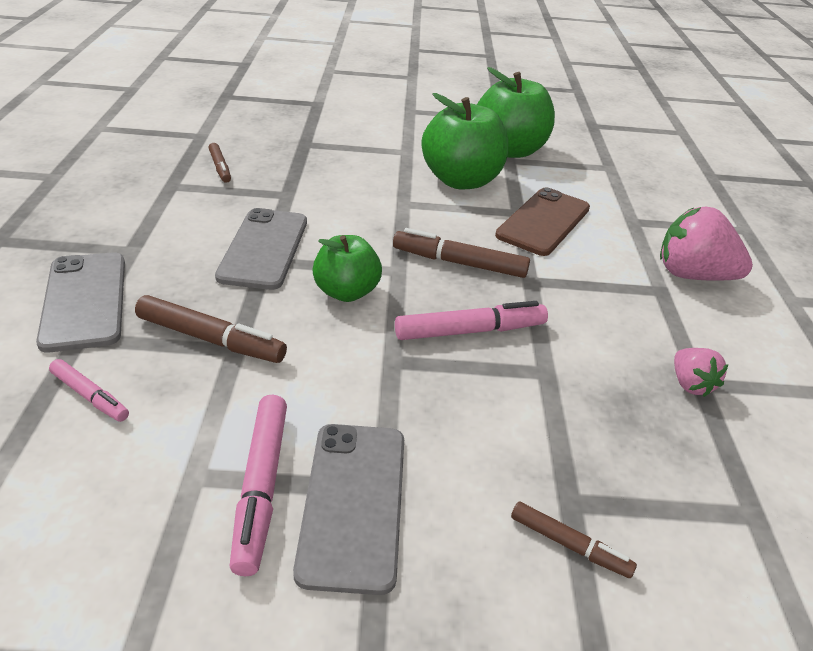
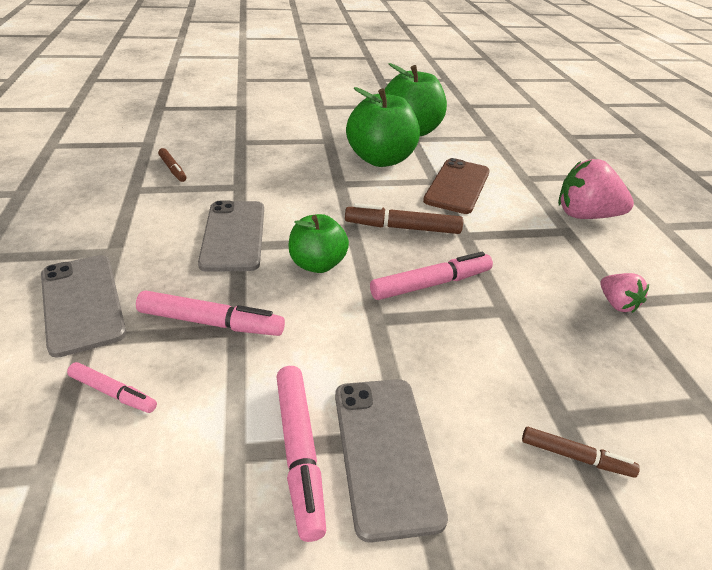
camera: 10 degrees left, 0 degrees up
brown marker [135,295,287,363] -> pink marker [136,290,285,336]

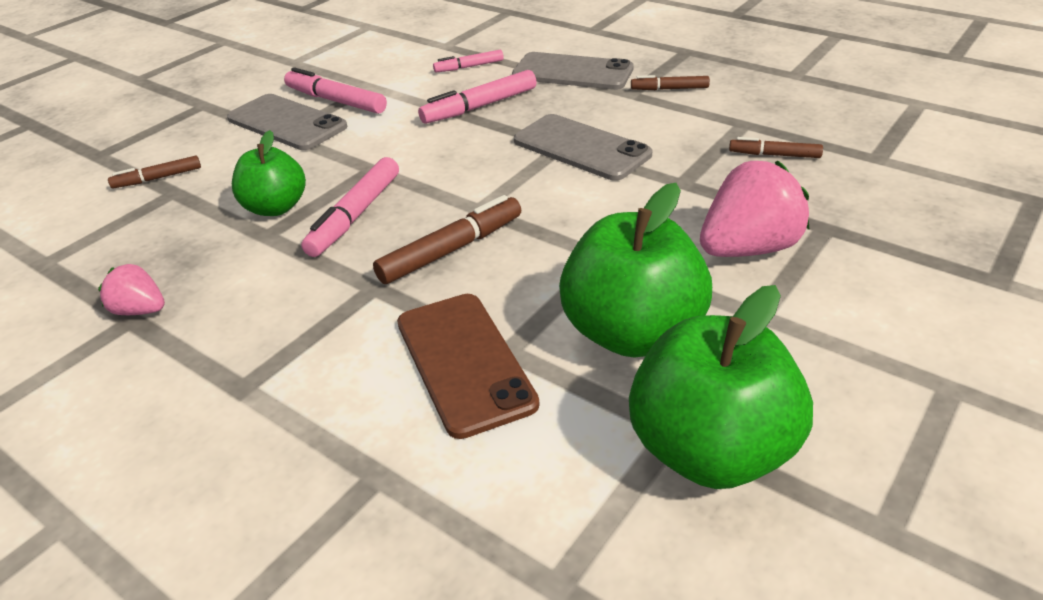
camera: 140 degrees right, 0 degrees up
green apple [288,214,349,273] -> green apple moved to [232,130,306,216]
pink strawberry [558,159,634,219] -> pink strawberry moved to [700,161,810,257]
none -> brown marker [631,75,710,90]

